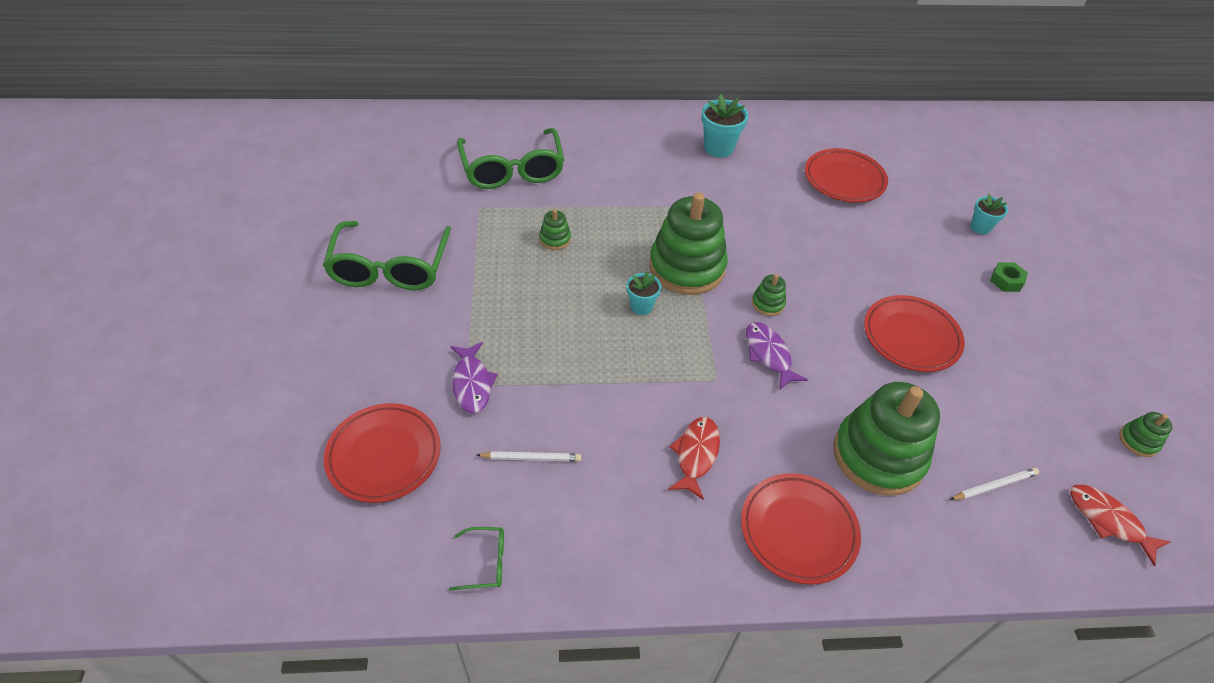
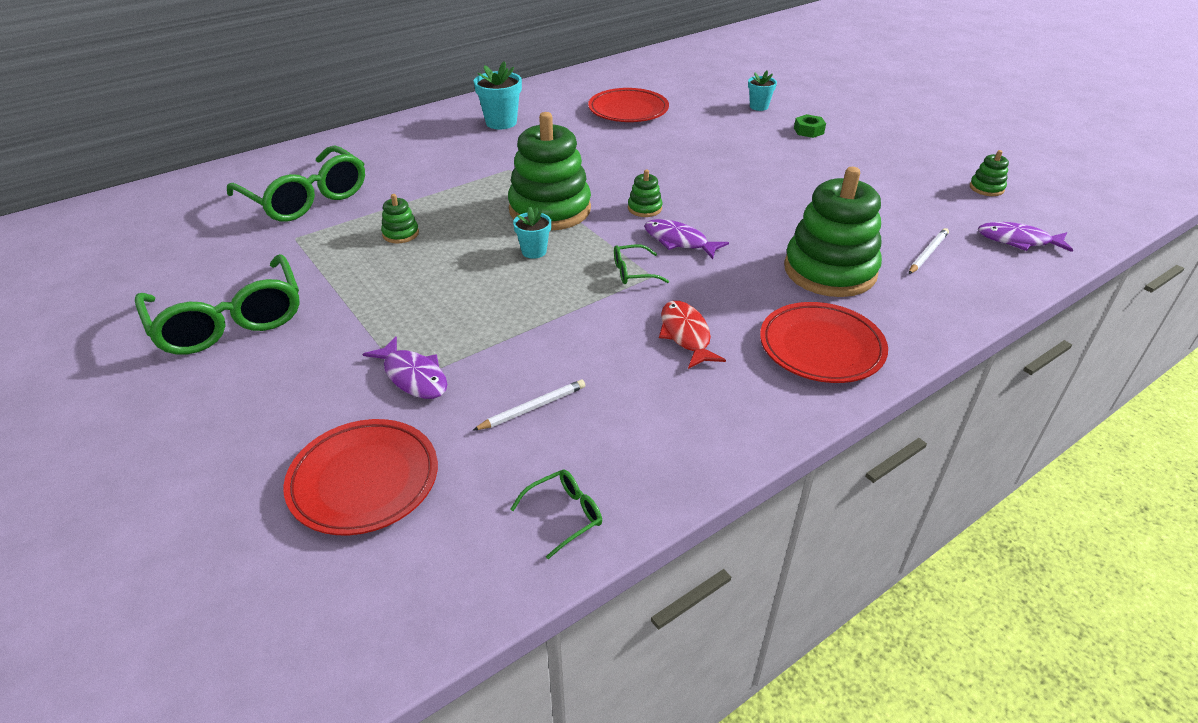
camera: 30 degrees left, 10 degrees down
red plate [864,295,965,372] -> none
red fish [1070,485,1171,566] -> purple fish [978,222,1073,252]
none -> green glasses [614,244,669,284]

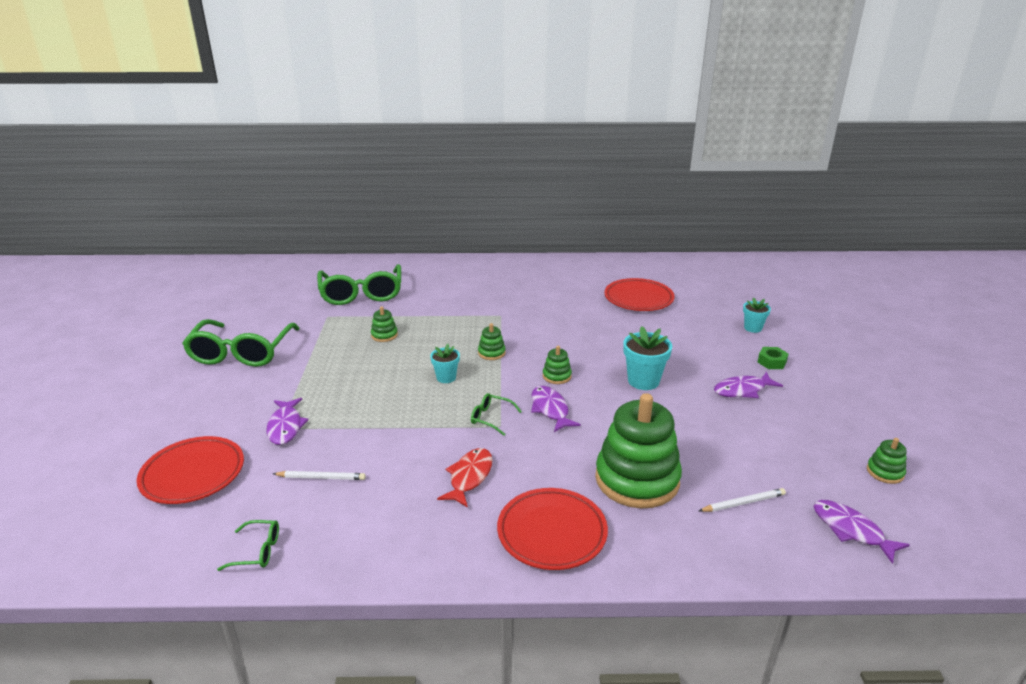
camera: 35 degrees right, 10 degrees down
turquoise flower pot [474,61,522,129] -> turquoise flower pot moved to [623,326,672,390]
green stacking toy [508,112,591,231] -> green stacking toy [478,323,506,360], size x0.42
none -> purple fish [714,372,783,398]

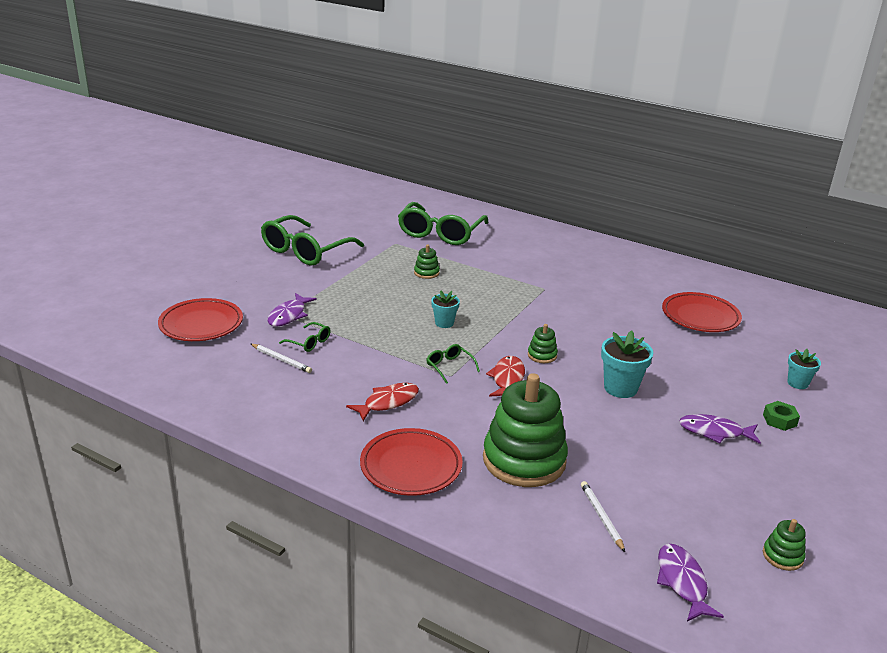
camera: 30 degrees right, 0 degrees up
green glasses [217,520,279,571] -> green glasses moved to [279,322,331,352]
green stacking toy [478,323,506,360] -> none
purple fish [531,386,581,432] -> red fish [486,356,525,397]
white pencil [699,488,786,512] -> white pencil turned 120 degrees counterclockwise [581,481,625,552]

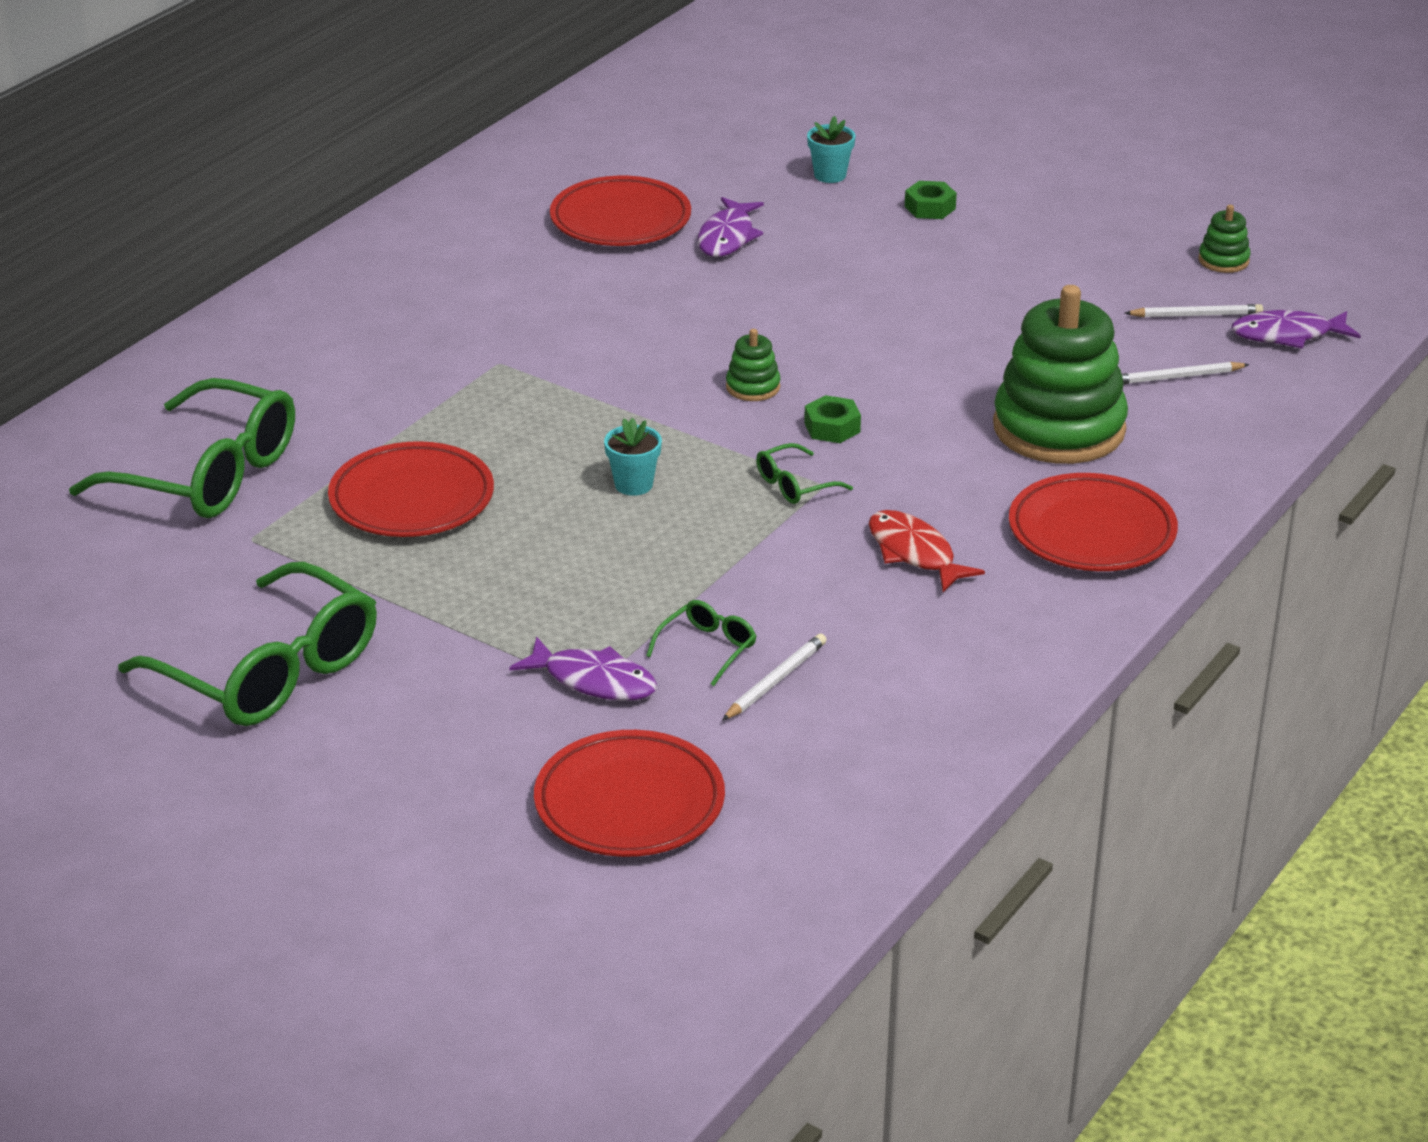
camera: 85 degrees left, 5 degrees up
green stacking toy [414,244,440,279] -> red plate [328,441,494,537]
red fish [486,356,525,397] -> green nut [804,395,861,443]
turquoise flower pot [601,331,653,398] -> none
purple fish [679,414,761,444] -> purple fish moved to [698,197,764,257]
none -> white pencil [1125,304,1263,317]

